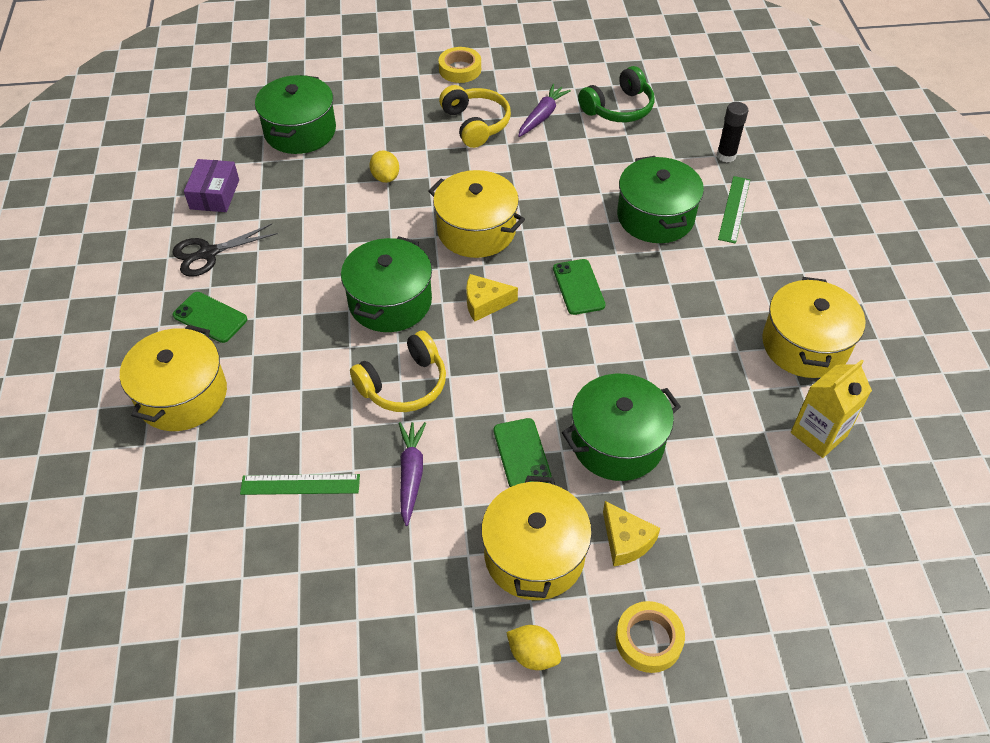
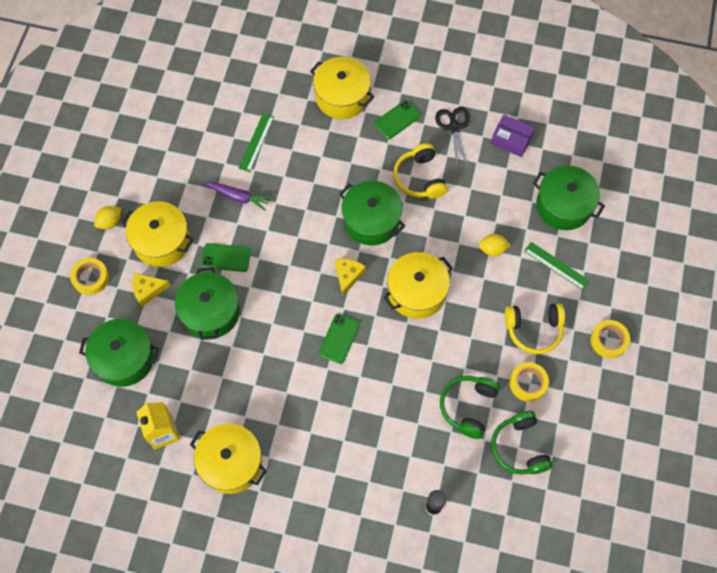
camera: 110 degrees right, 15 degrees up
yellow headphones [350,331,446,412] -> yellow headphones moved to [393,143,448,199]
purple carrot [518,84,571,137] -> yellow tape [509,362,549,402]
green phone [553,259,606,315] -> green phone turned 75 degrees counterclockwise [319,314,360,364]
green pot [617,156,704,243] -> green pot moved to [79,319,159,387]
green ruler [718,176,750,244] -> green ruler moved to [524,242,590,290]
none -> green headphones [440,376,500,439]

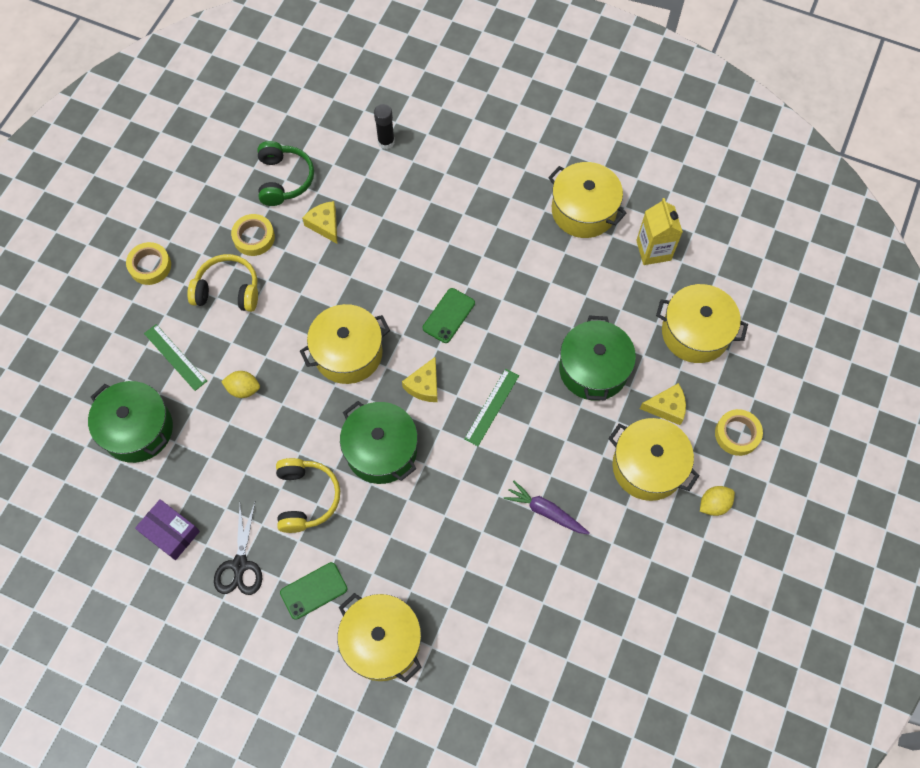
camera: 170 degrees left, 0 degrees up
green pot [79,319,159,387] -> yellow pot [656,284,748,363]
green phone [201,243,251,272] -> none
green ruler [238,113,274,172] -> green ruler moved to [464,369,519,446]
green headphones [440,376,500,439] -> yellow cheese [302,201,337,244]

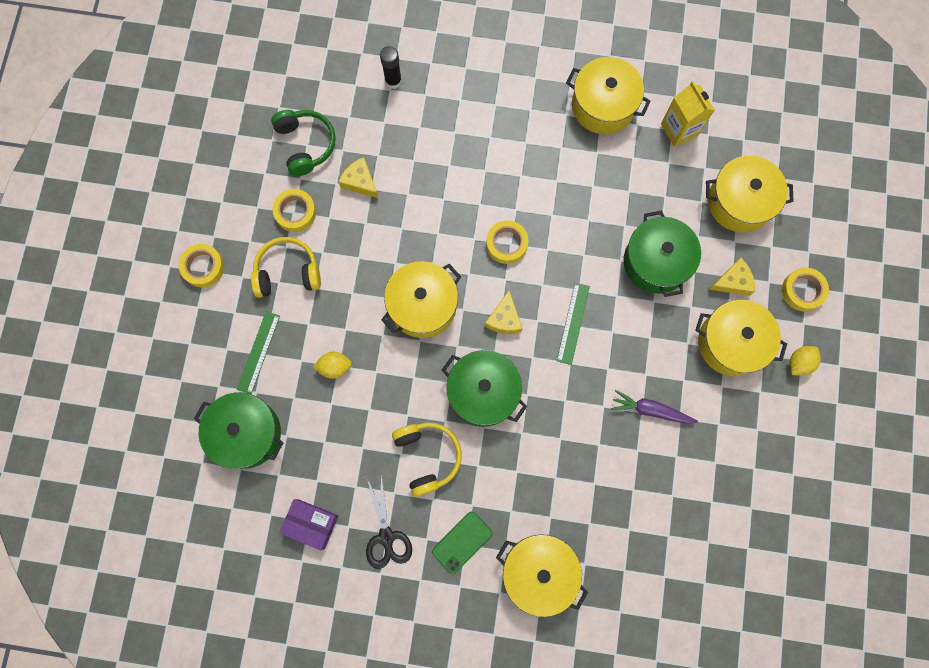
camera: 15 degrees left, 10 degrees up
green ruler [144,324,207,391] -> green ruler turned 75 degrees clockwise [237,311,280,394]
green phone [423,288,475,343] -> yellow tape [486,220,528,264]

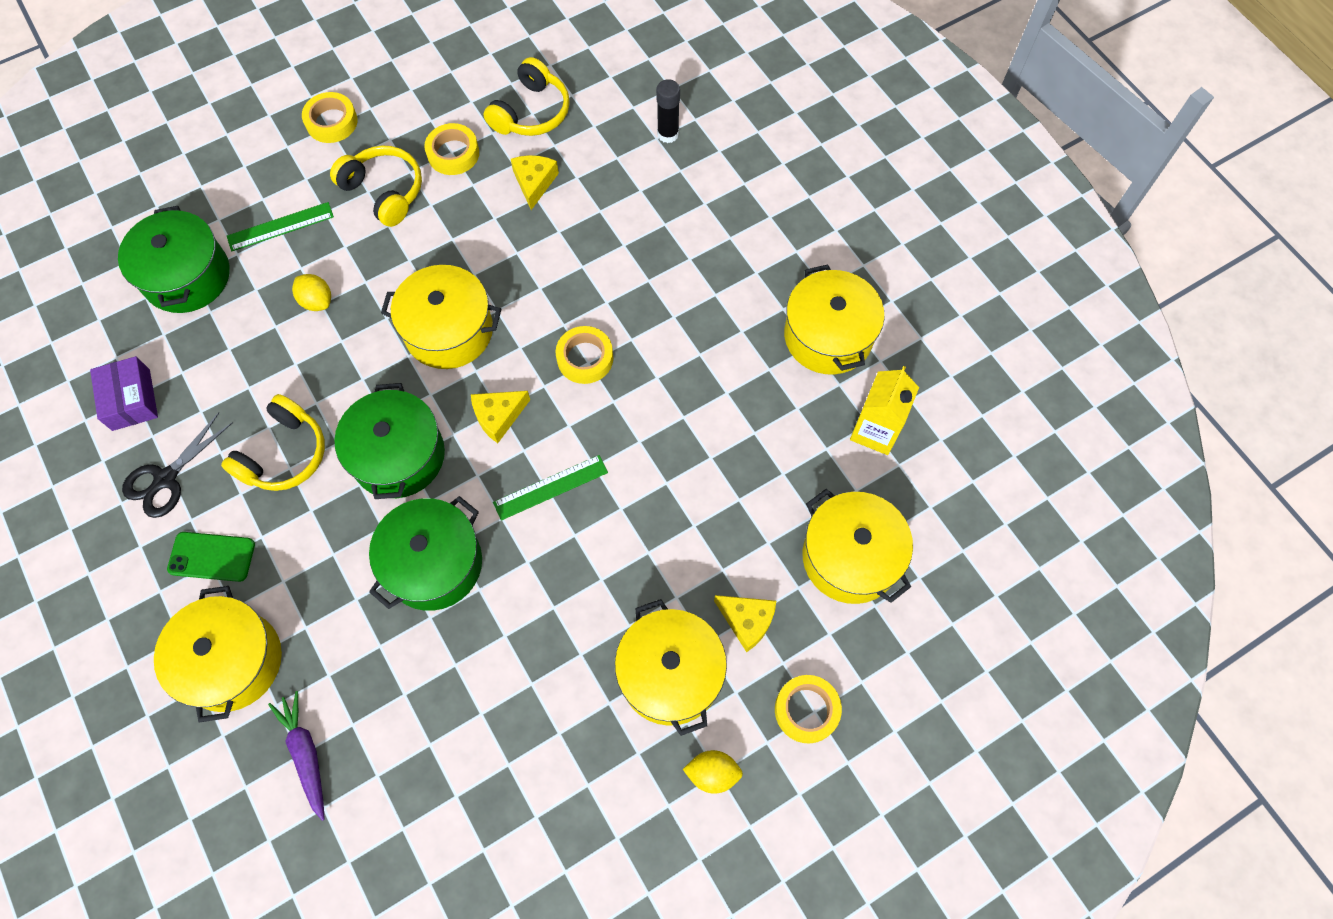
camera: 50 degrees right, 10 degrees down
green headphones [271,110,336,176] -> yellow headphones [484,57,570,136]
purple carrot [611,390,698,424] -> purple carrot moved to [268,691,325,821]
green pot [624,211,701,297] -> green pot moved to [369,496,482,611]

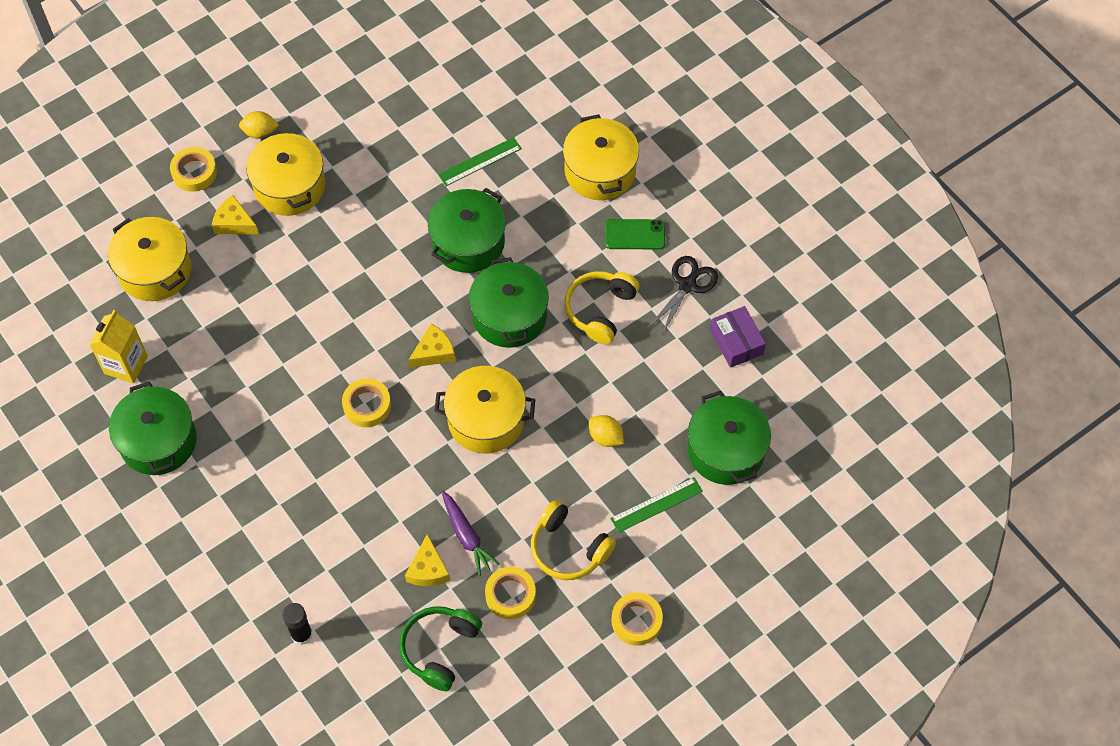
camera: 175 degrees right, 5 degrees down
purple carrot [268,691,325,821] -> purple carrot moved to [441,491,500,576]
yellow headphones [484,57,570,136] -> green headphones [399,606,482,691]
green ruler [493,455,608,521] -> green ruler moved to [438,137,522,186]
yellow pot [784,264,885,375] -> green pot [109,381,197,475]

